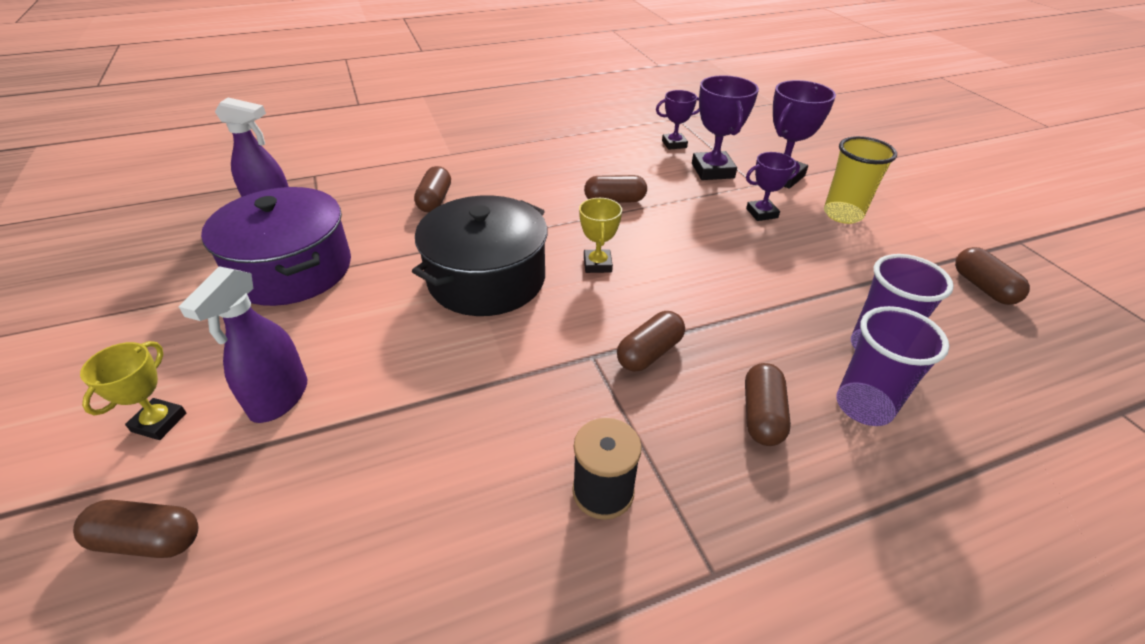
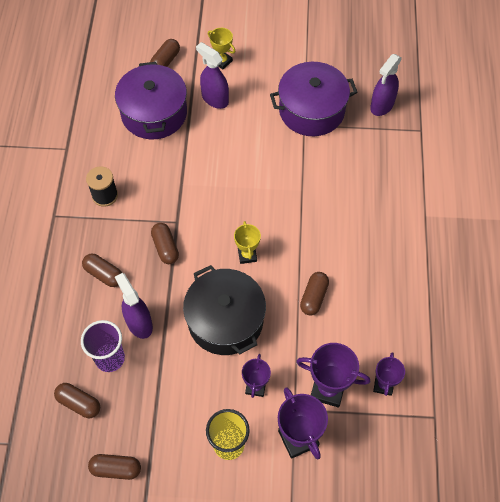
camera: 115 degrees right, 20 degrees up
black pot [412,195,548,316] -> black pot moved to [183,265,266,355]
brown capsule [414,166,451,213] -> brown capsule moved to [54,383,100,418]
yellow trophy [579,198,622,273] -> yellow trophy turned 60 degrees clockwise [234,221,261,264]
purple cup [836,306,949,426] -> none
none -> purple pot [115,62,187,139]
none -> purple spray bottle [115,273,153,339]

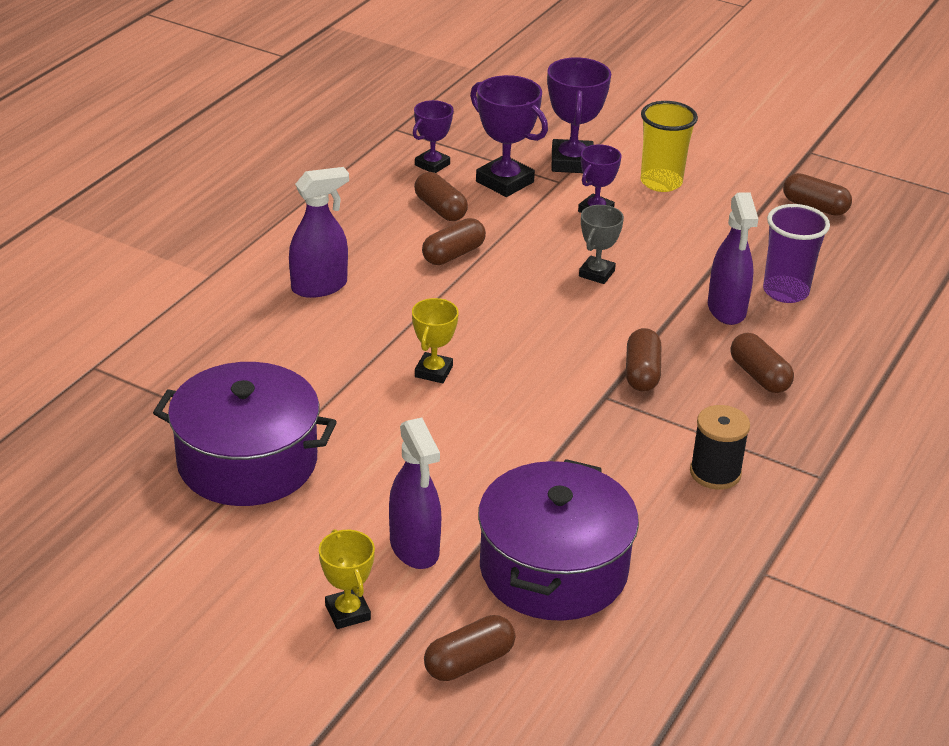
camera: 155 degrees left, 25 degrees down
brown capsule [54,383,100,418] -> brown capsule moved to [414,172,468,221]
black pot [183,265,266,355] -> grey trophy [579,205,624,284]
yellow trophy [234,221,261,264] -> yellow trophy moved to [412,298,459,383]
purple spray bottle [370,54,402,116] -> purple spray bottle moved to [289,167,349,298]

